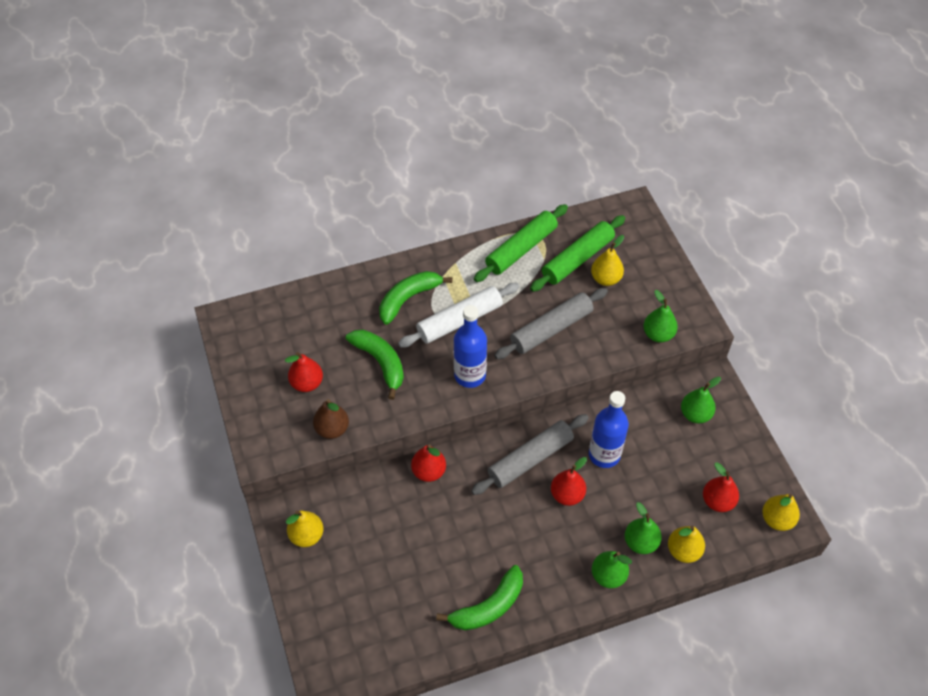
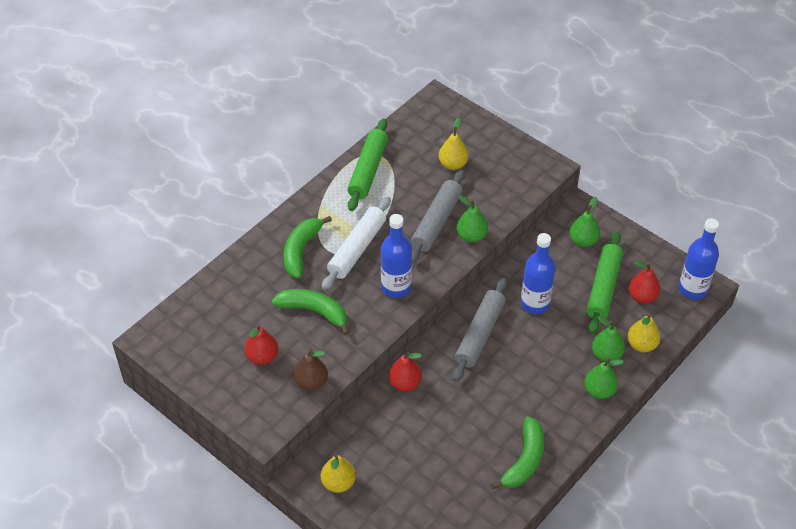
camera: 30 degrees left, 5 degrees down
green rolling pin [530,215,625,292] -> green rolling pin moved to [586,231,623,334]
red pear [551,457,587,506] -> none
green pear [643,290,678,342] -> green pear moved to [456,196,488,243]
yellow pear [762,494,800,531] -> blue bottle [679,218,719,299]

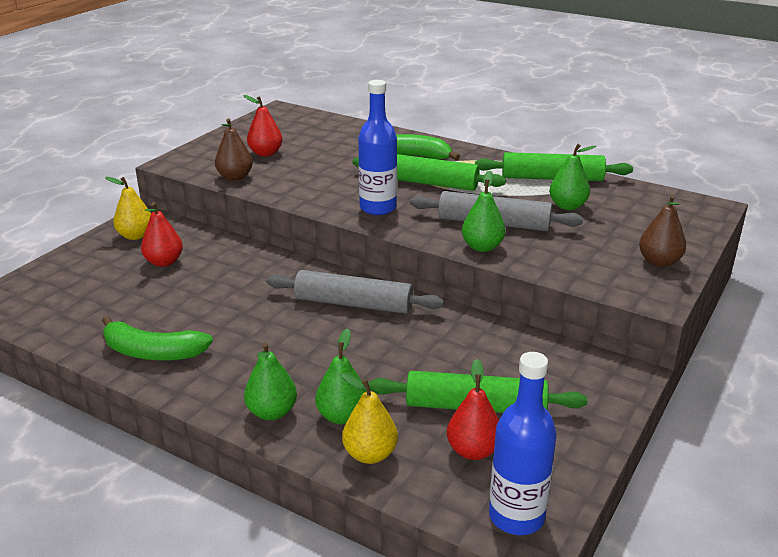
camera: 80 degrees right, 20 degrees down
green banana [272,289,349,335] -> none
white rolling pin [322,197,391,290] -> green rolling pin [353,154,506,191]
red pear [389,351,422,391] -> red pear moved to [141,202,183,267]
yellow pear [439,118,469,170] -> none
blue bottle [521,233,556,314] -> none
green pear [569,197,600,247] -> green pear moved to [549,144,597,210]
none -> brown pear [639,195,686,267]

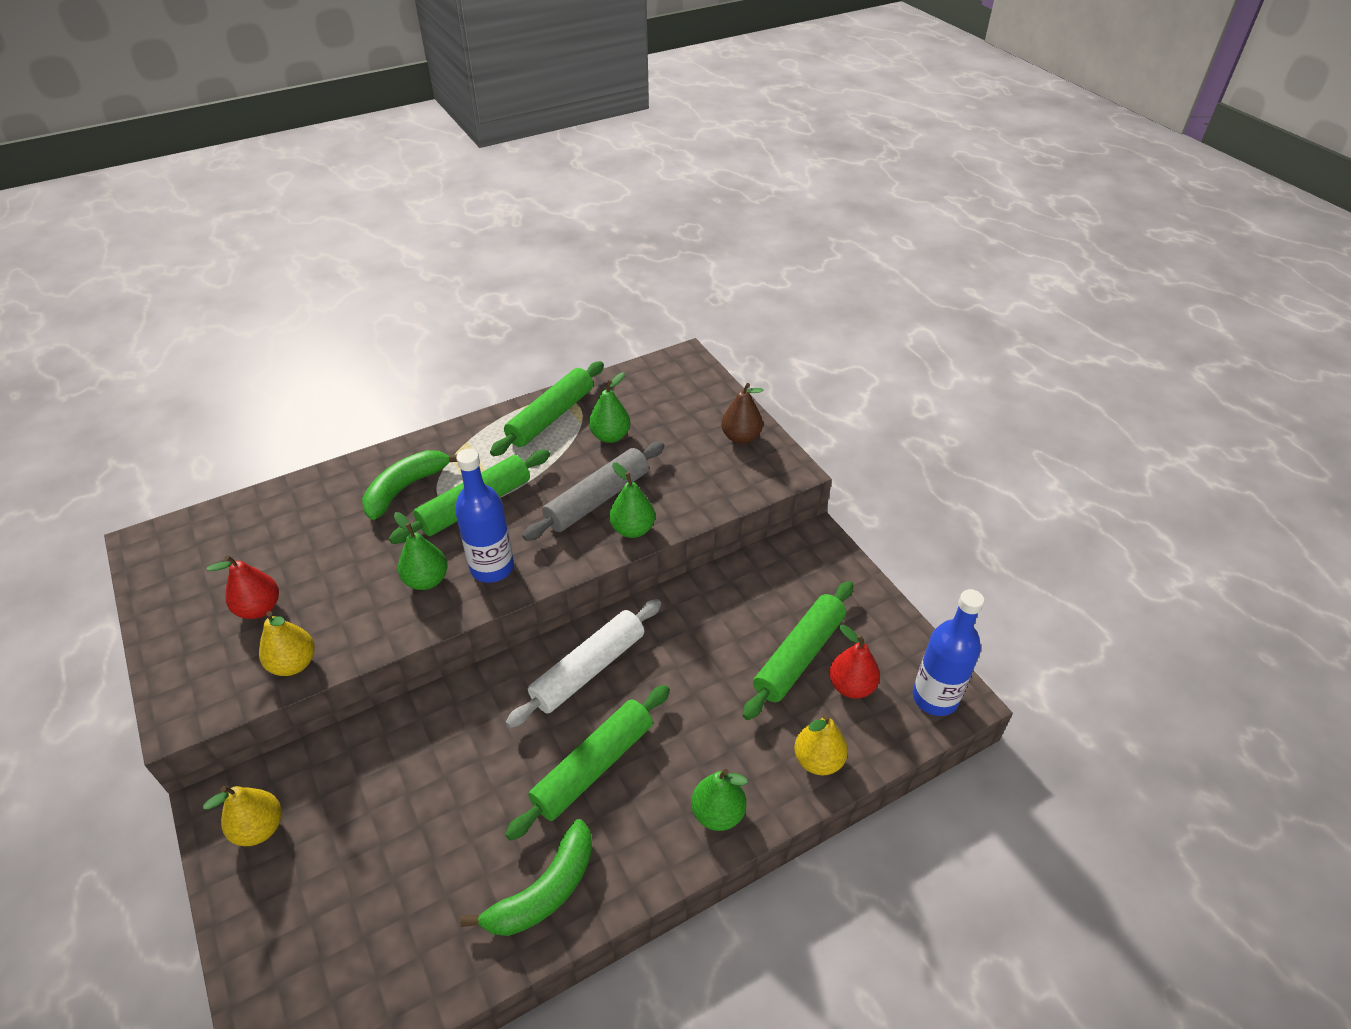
camera: 60 degrees left, 15 degrees up
red pear [141,202,183,267] -> none
brown pear [215,118,253,181] -> yellow pear [259,611,315,676]
grey rolling pin [266,270,444,314] -> white rolling pin [506,599,661,728]
green pear [315,328,367,424] -> green pear moved to [394,512,447,590]
none -> green rolling pin [505,685,670,841]

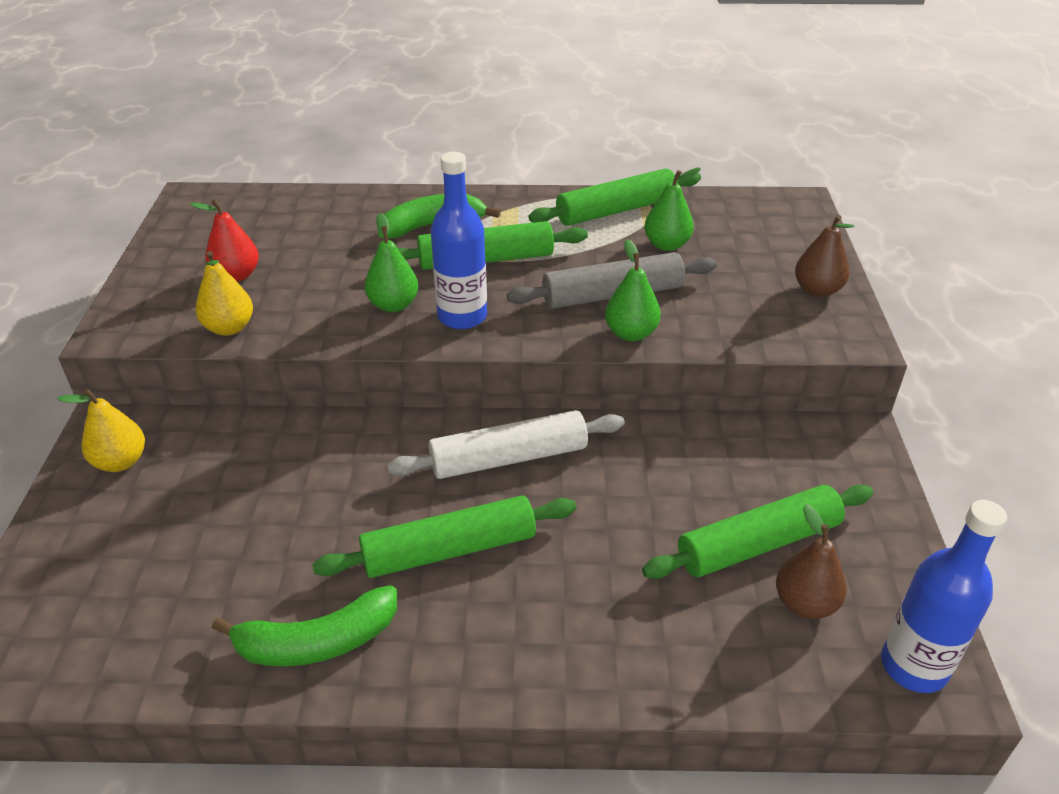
camera: 30 degrees right, 5 degrees down
green pear [691,769,748,831] -> none
yellow pear [794,714,848,776] -> none
red pear [829,625,880,699] -> brown pear [776,504,847,619]

